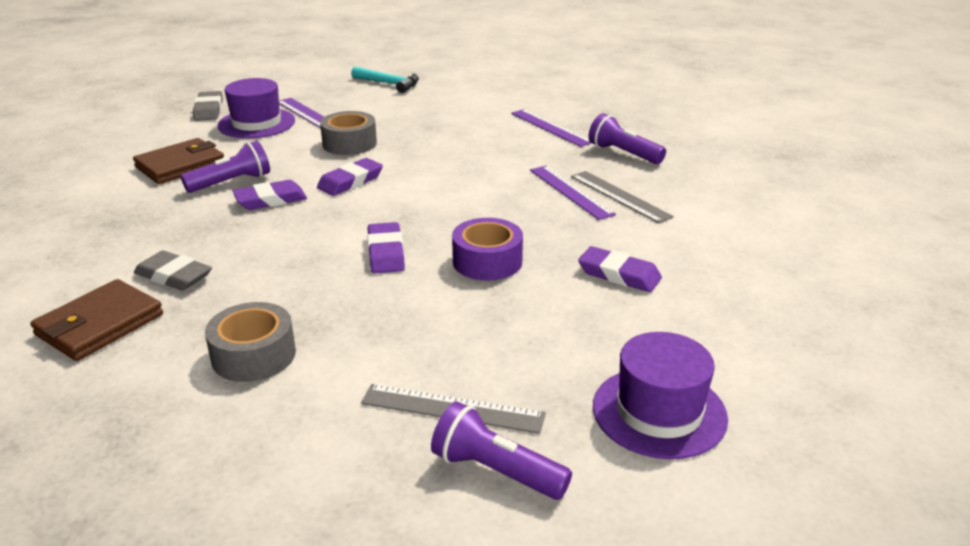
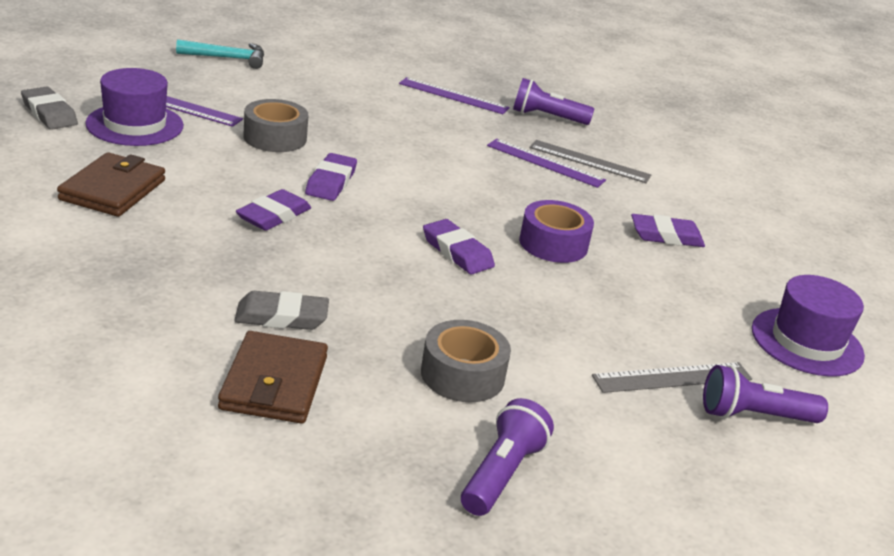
camera: 35 degrees left, 0 degrees up
purple flashlight [181,141,270,193] -> purple flashlight moved to [461,398,554,516]

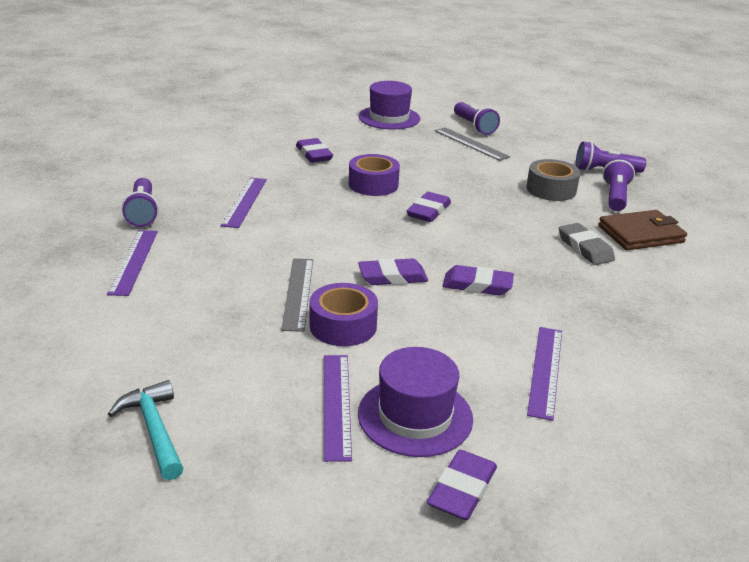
camera: 110 degrees left, 0 degrees up
grey eraser [21,86,78,130] -> purple eraser [427,450,497,520]
brown wallet [57,152,165,217] -> purple ruler [527,327,562,421]
grey tape [243,99,308,152] -> purple tape [310,283,378,346]
grey ruler [530,140,651,183] -> grey ruler moved to [281,258,313,332]
none -> purple flashlight [602,157,635,211]

